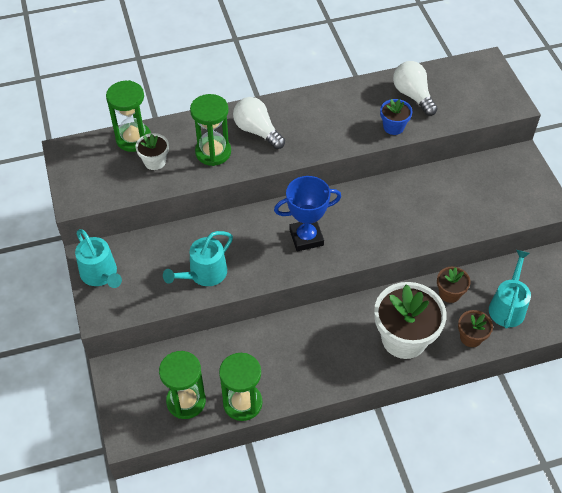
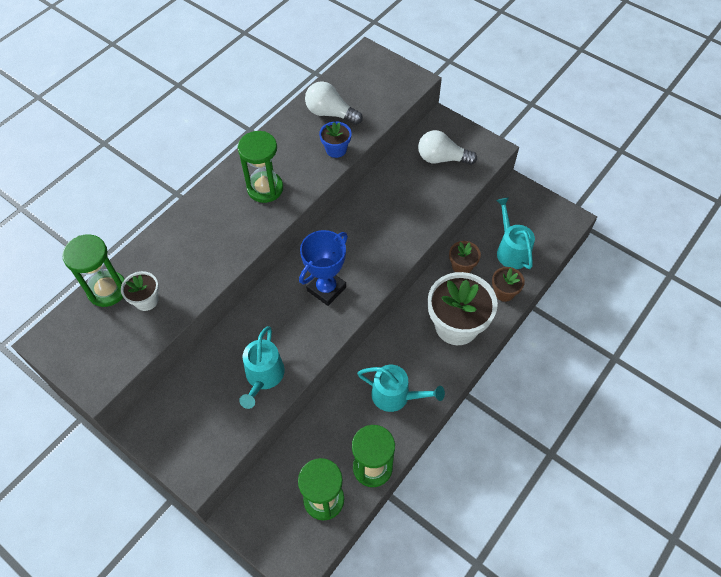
camera: 35 degrees left, 5 degrees up
turquoise watering can [75,229,122,288] -> turquoise watering can moved to [357,365,445,412]
green hourglass [190,94,231,166] -> green hourglass moved to [238,131,283,203]
white light bulb [233,97,285,149] -> white light bulb moved to [418,130,477,165]

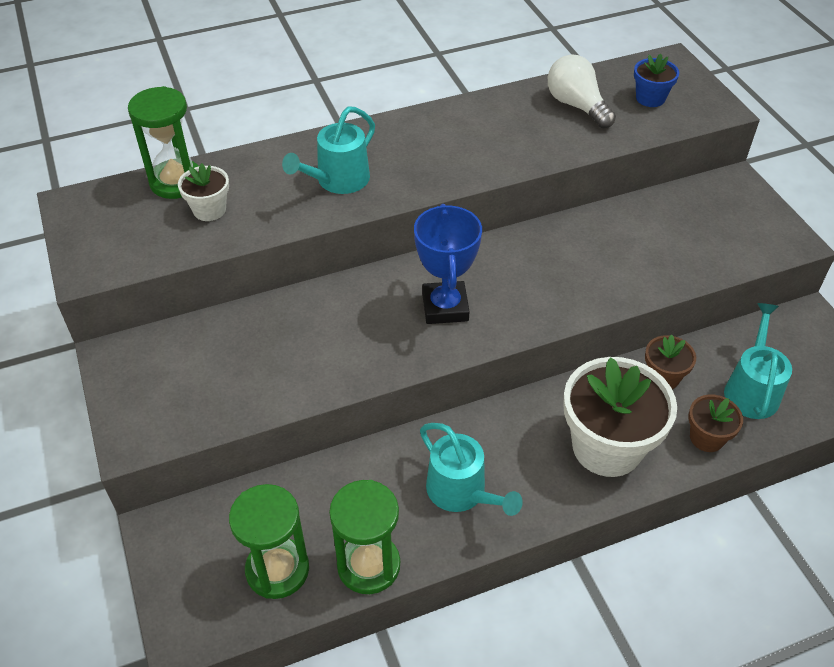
camera: 30 degrees right, 10 degrees down
green hourglass [238,131,283,203] -> none
turquoise watering can [239,326,285,409] -> turquoise watering can moved to [282,106,375,194]
blue trophy [299,230,348,306] -> blue trophy turned 75 degrees counterclockwise [414,204,482,324]
blue flower pot [319,121,352,158] -> blue flower pot moved to [634,54,679,107]
white light bulb [418,130,477,165] -> none

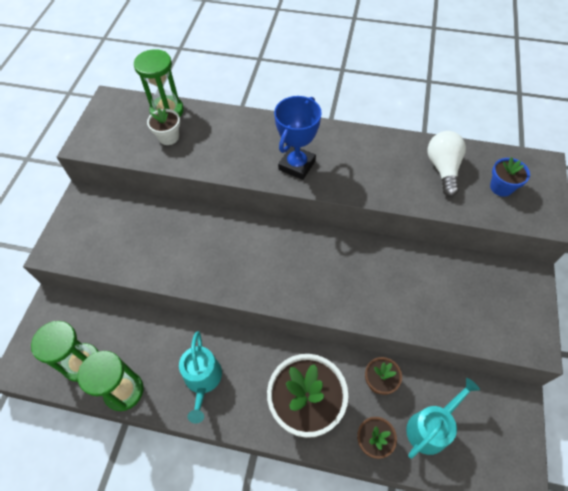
camera: 35 degrees right, 10 degrees up
turquoise watering can [282,106,375,194] -> none
blue trophy [414,204,482,324] -> blue trophy moved to [274,96,322,180]

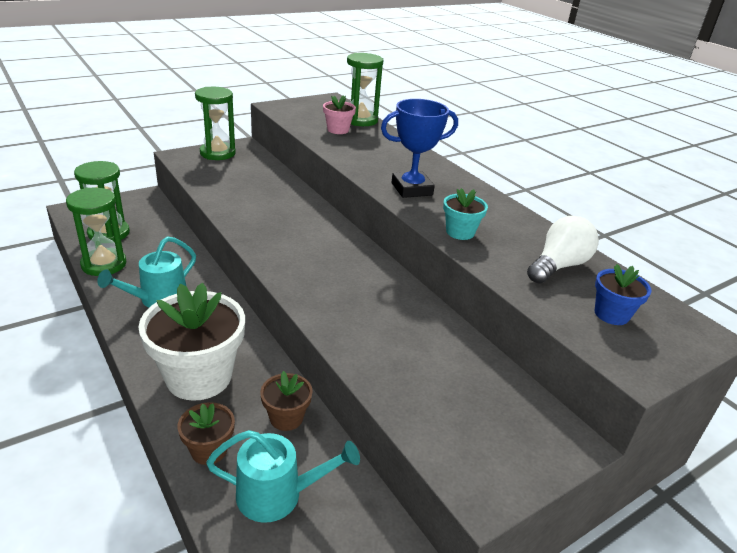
camera: 40 degrees right, 25 degrees down
white flower pot [147,108,180,145] -> pink flower pot [323,95,356,134]
none -> green hourglass [195,87,236,160]
none -> turquoise flower pot [443,188,488,240]

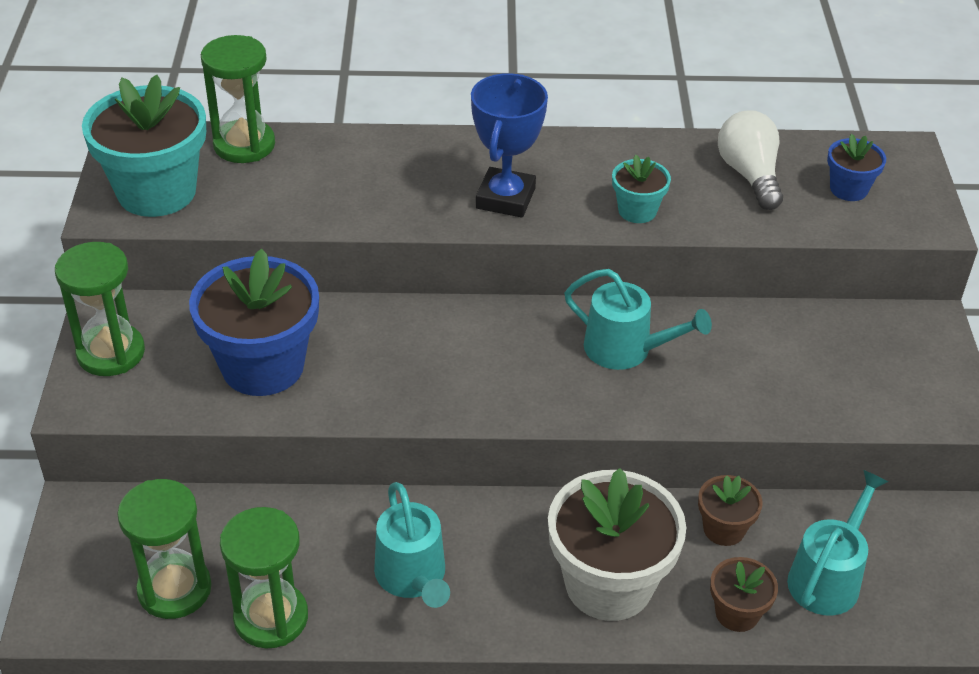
camera: 55 degrees left, 10 degrees up
pink flower pot [323,95,356,134] -> none
none -> turquoise flower pot [82,75,206,217]
none -> blue flower pot [189,249,319,396]
none -> turquoise watering can [564,269,712,370]

